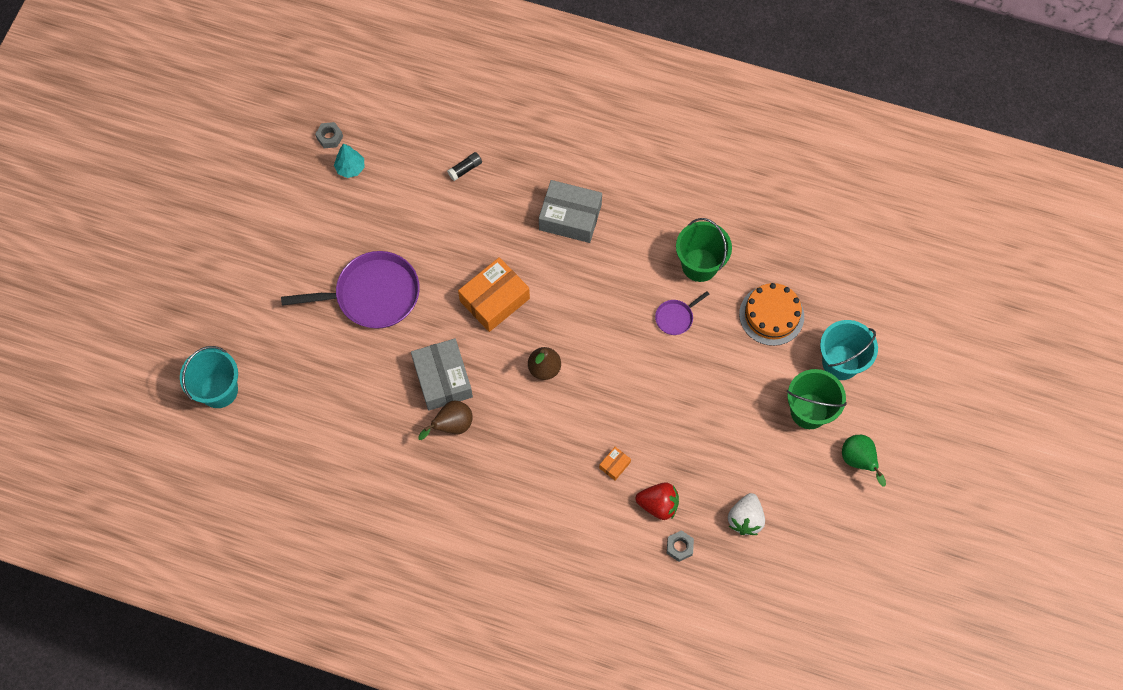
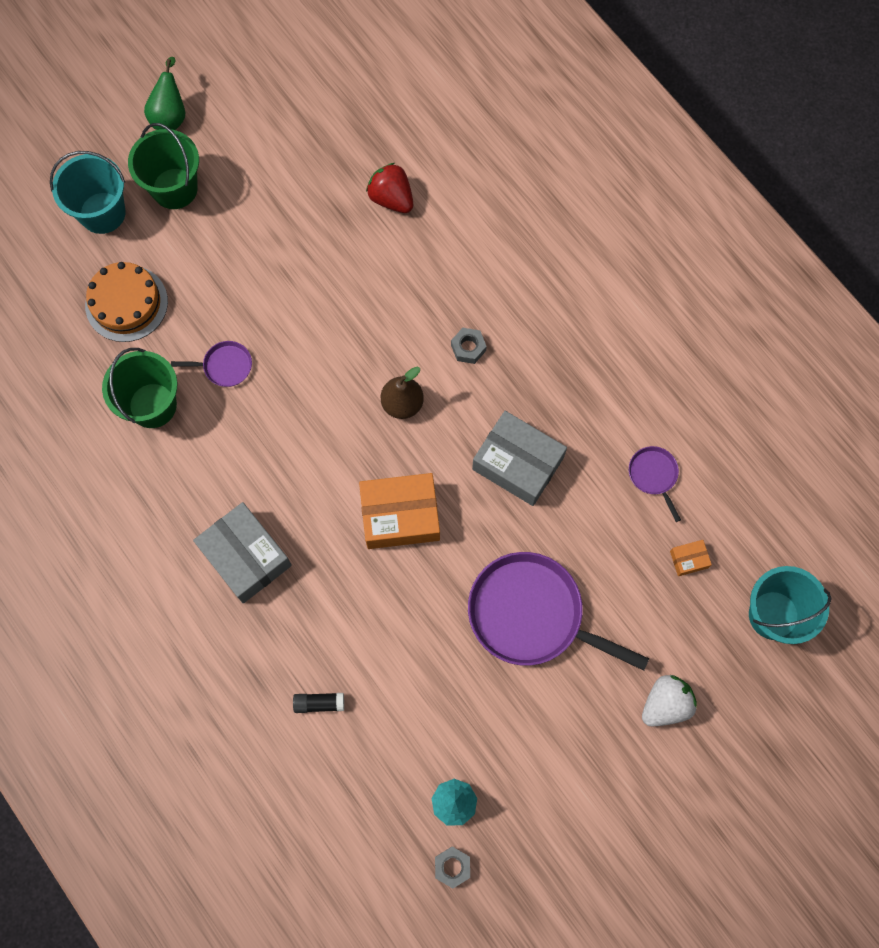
camera: 145 degrees left, 5 degrees up
grey box [411,338,473,411] -> grey box turned 75 degrees counterclockwise [472,411,567,506]
brown pear [418,400,473,440] -> none
orange box [599,447,631,481] -> orange box moved to [670,540,712,576]
grey nut [667,530,694,562] -> grey nut moved to [451,328,487,364]
white strawberry [728,493,765,535] -> white strawberry moved to [642,675,697,726]
none -> purple pan [629,446,681,522]

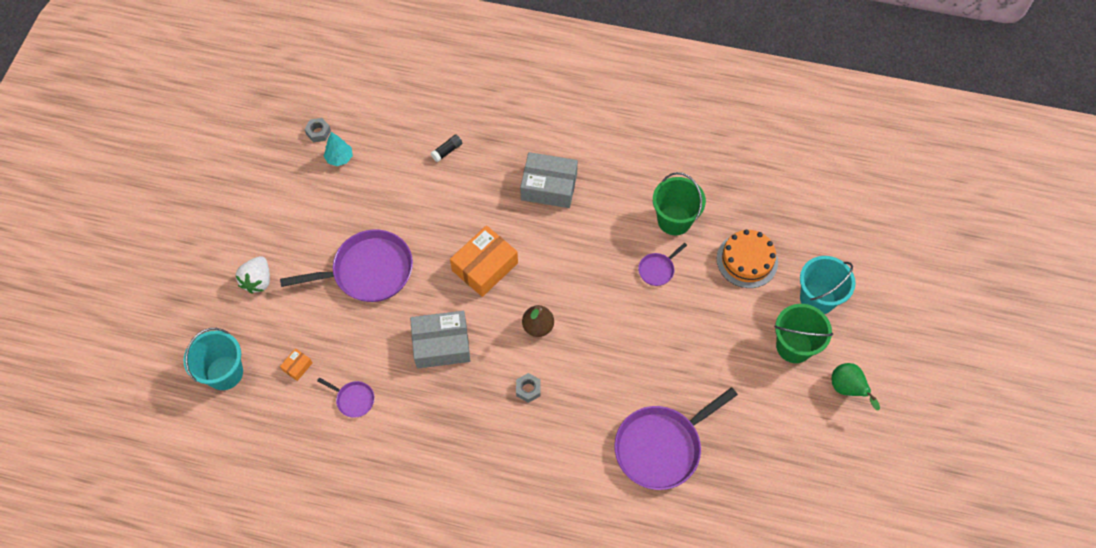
camera: 140 degrees right, 10 degrees down
red strawberry [366,163,413,213] -> purple pan [614,387,738,490]

